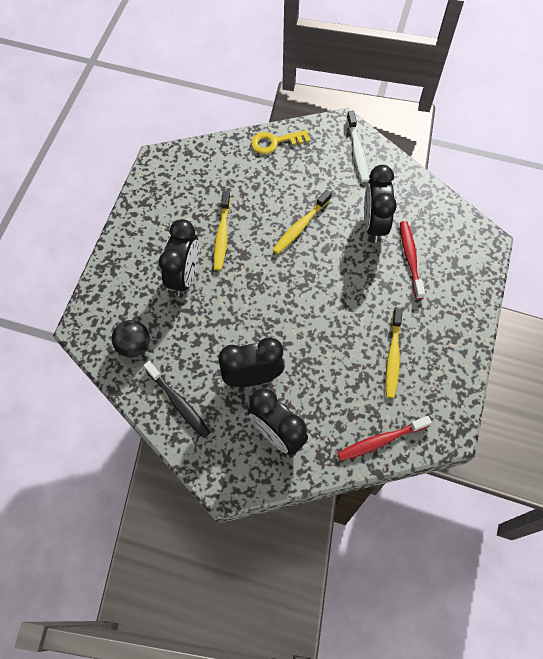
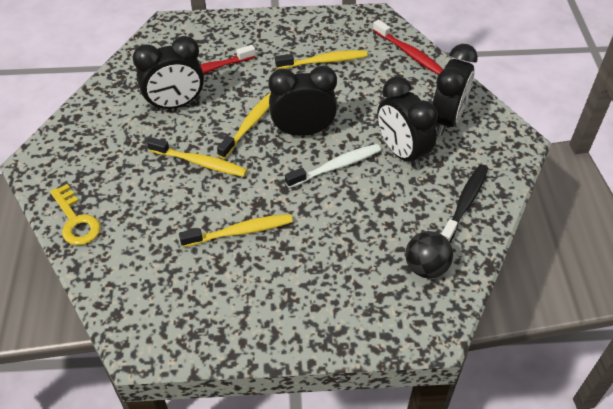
camera: 110 degrees left, 15 degrees down
black clock [159,219,199,296] -> black clock moved to [268,65,337,136]
white toothbrush [347,111,369,182] -> white toothbrush moved to [285,144,381,188]
none -> yellow toothbrush [217,92,271,159]

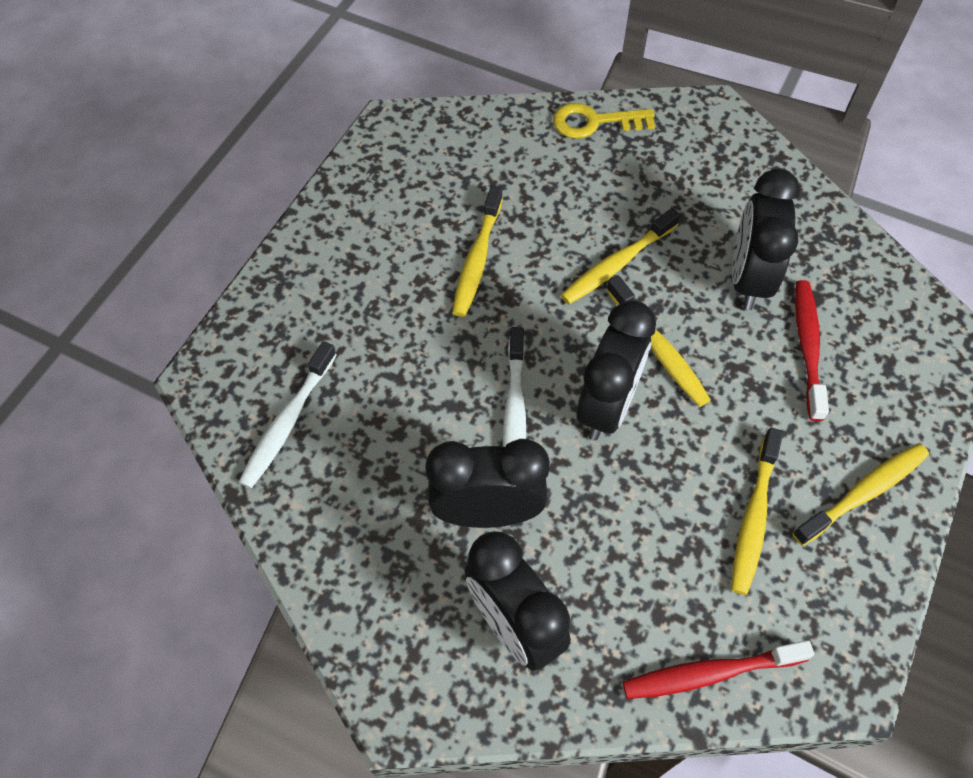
camera: 120 degrees right, 10 degrees up
black ball [405,231,453,278] -> white toothbrush [239,341,337,489]
black toothbrush [441,164,488,242] -> none
none -> yellow toothbrush [792,443,929,546]

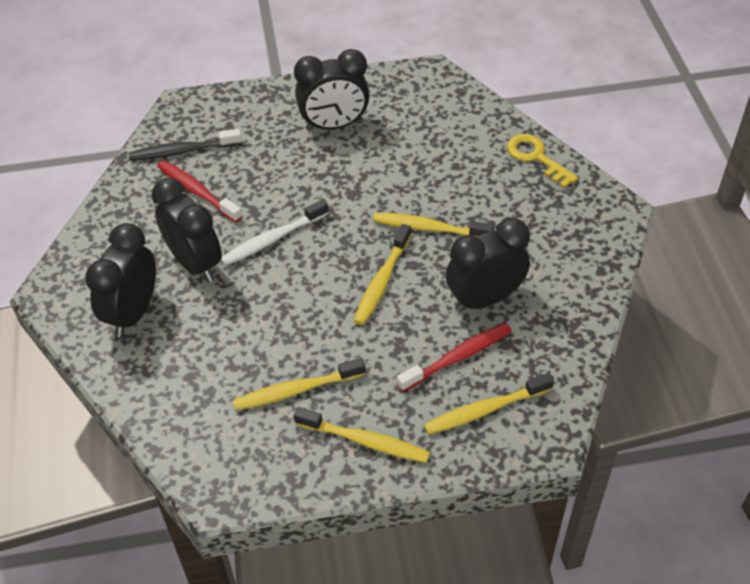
camera: 55 degrees right, 10 degrees down
white toothbrush [239,341,337,489] -> black toothbrush [129,129,242,161]
yellow toothbrush [452,186,503,317] -> yellow toothbrush moved to [424,373,554,435]
black clock [577,300,656,441] -> black clock moved to [294,49,370,131]
red toothbrush [623,640,814,699] -> red toothbrush moved to [157,160,243,223]

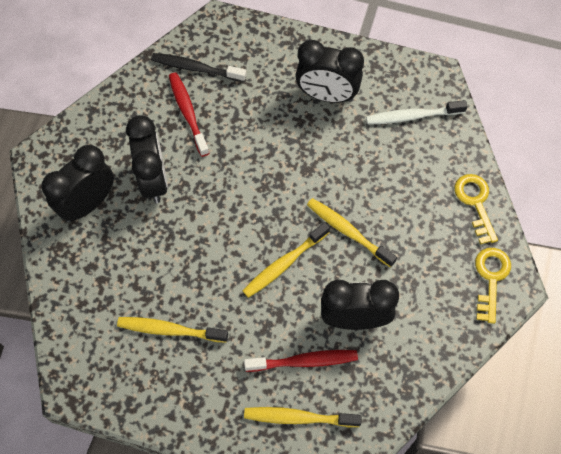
camera: 25 degrees right, 15 degrees up
white toothbrush [221,199,329,266] -> white toothbrush moved to [366,100,468,124]
yellow toothbrush [294,407,430,463] -> none
none -> yellow key [475,248,511,324]

